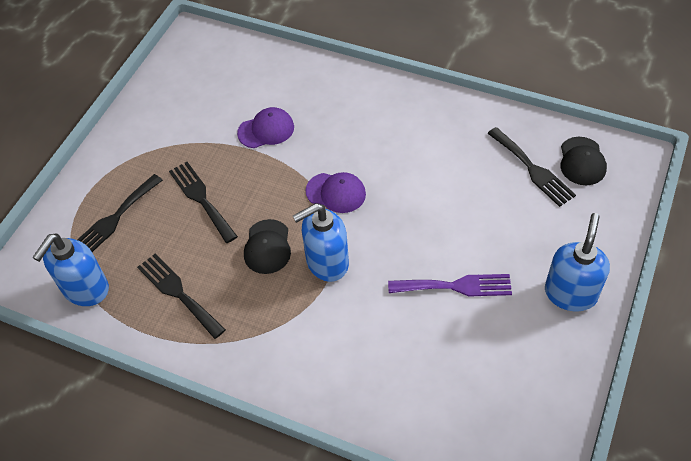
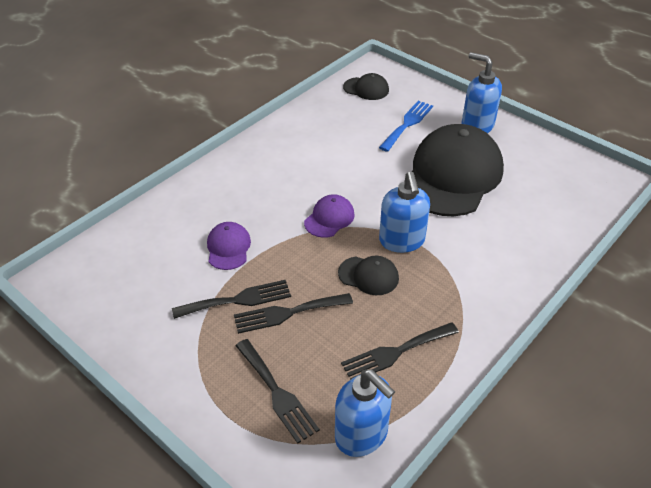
camera: 75 degrees left, 10 degrees down
purple fork [388,274,512,296] -> black cap [412,124,504,216]
black fork [487,127,576,207] -> black fork moved to [172,280,291,319]
none -> blue fork [379,101,433,152]

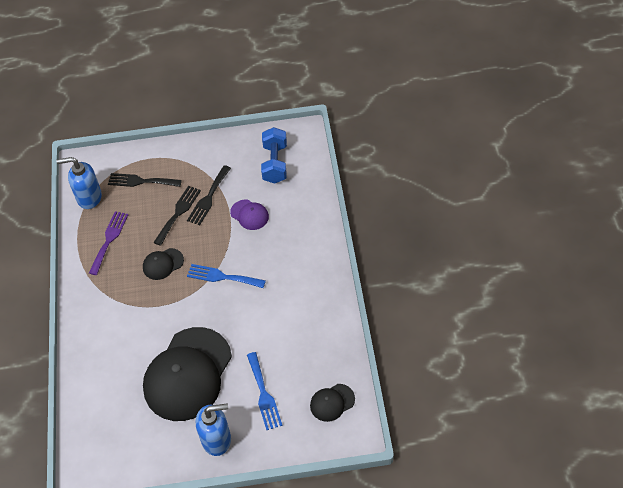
camera: 135 degrees right, 10 degrees up
purple cap [304,194,355,238] -> blue fork [187,264,266,288]
black fork [341,322,459,380] -> purple fork [89,211,128,275]
blue soap dispenser [379,172,430,253] -> none
black cap [412,124,504,216] -> black cap turned 45 degrees clockwise [143,327,232,421]
none -> blue dumbbell [261,127,287,184]

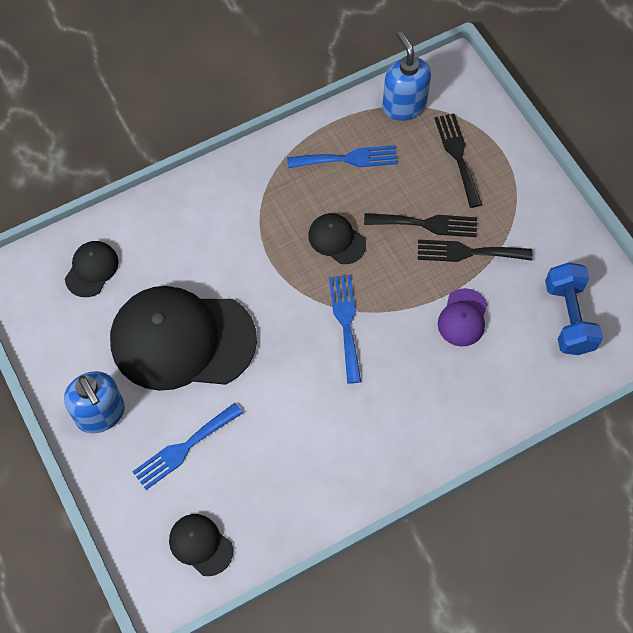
camera: 65 degrees right, 10 degrees up
purple fork [89,211,128,275] -> blue fork [287,145,398,168]
blue dumbbell [261,127,287,184] -> blue dumbbell turned 75 degrees counterclockwise [545,262,603,355]
none -> black cap [65,241,119,297]

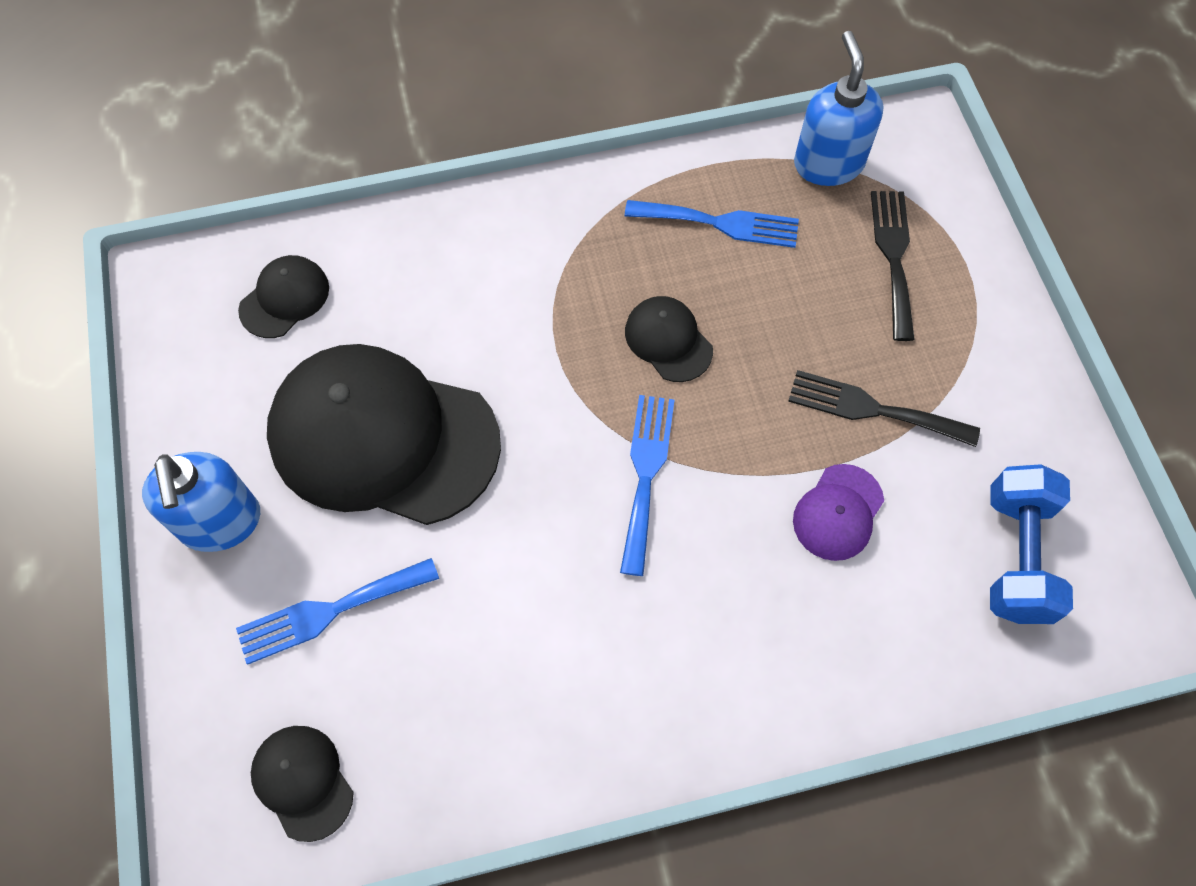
camera: 15 degrees right, 0 degrees up
black fork [364,213,477,237] -> none

